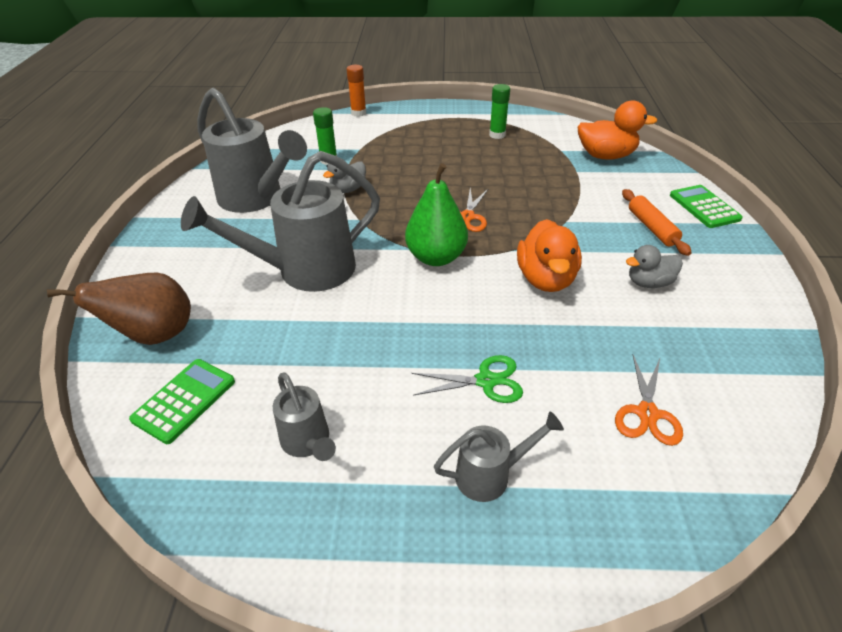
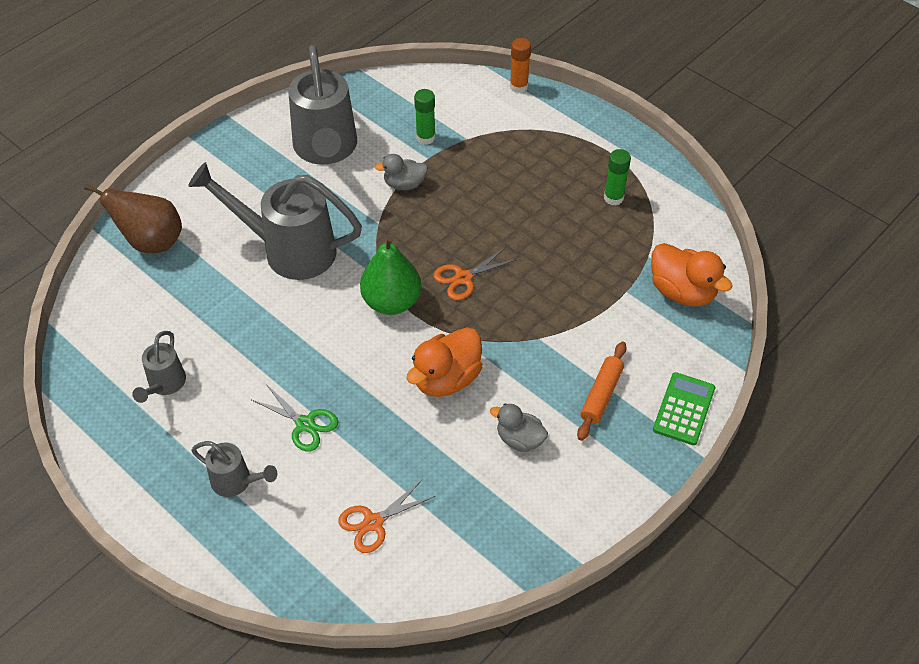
camera: 40 degrees right, 10 degrees up
green calculator [129,359,235,444] -> none

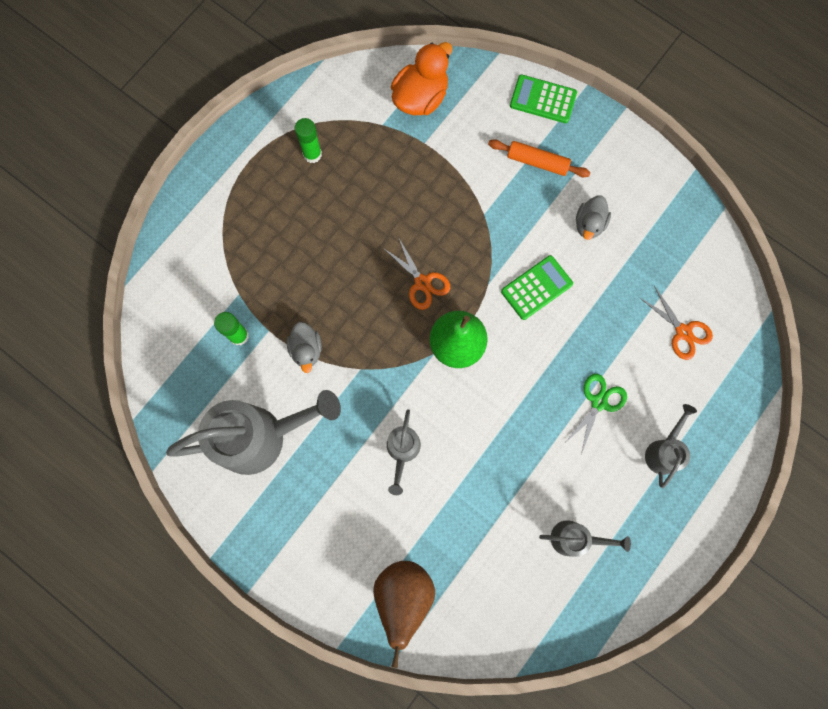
camera: 95 degrees left, 25 degrees up
grey watering can [188,162,362,280] -> grey watering can [387,409,421,495], size x0.50
orange duck [406,327,483,397] -> green calculator [501,255,573,320]
orange glue stick [510,38,531,93] -> none

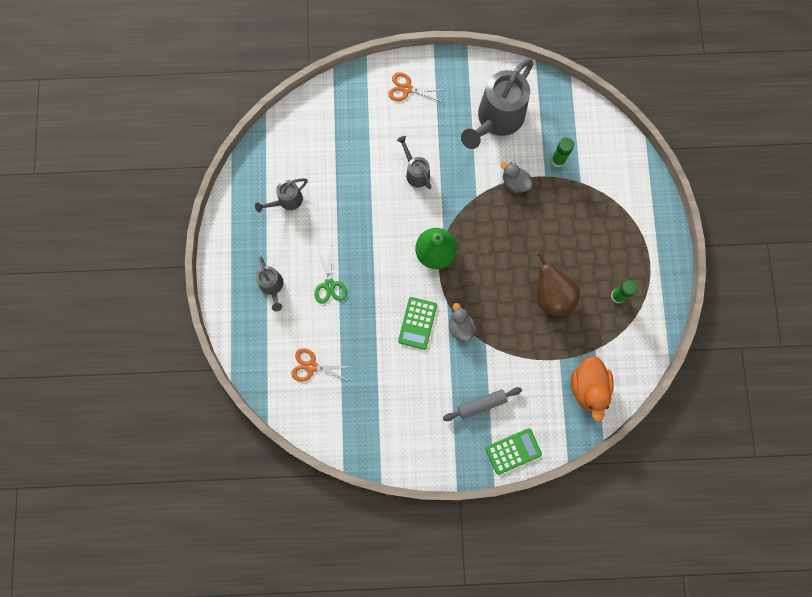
camera: 140 degrees right, 0 degrees up
brown pear [373,561,435,668] -> brown pear moved to [537,252,580,316]
orange scissors [383,237,450,310] -> orange scissors moved to [388,72,442,102]
orange rolling pin [488,139,590,177] -> grey rolling pin [443,387,522,421]
grey duck [576,196,611,240] -> grey duck moved to [449,303,476,342]

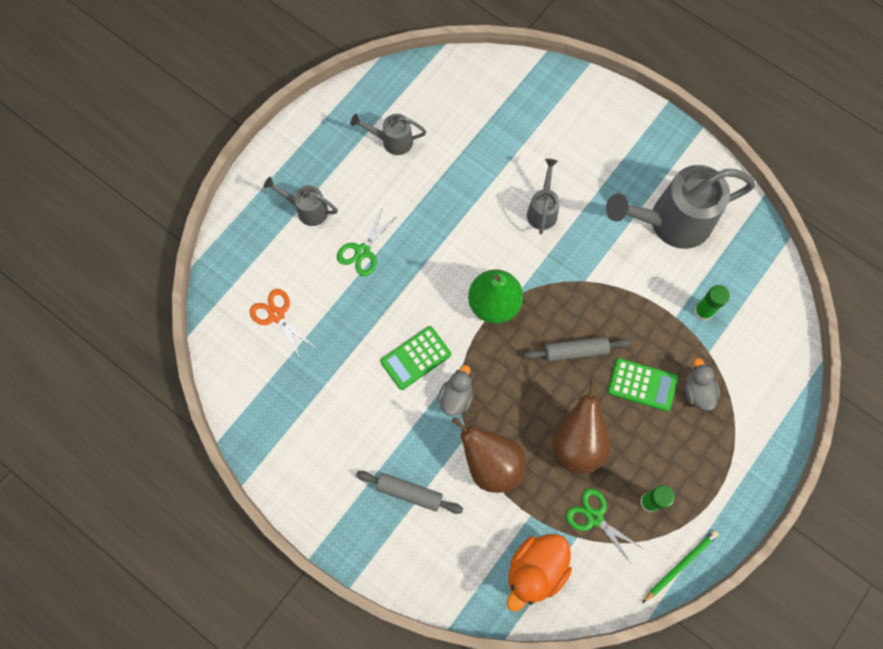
camera: 40 degrees right, 5 degrees down
grey watering can [256,256,283,311] -> grey watering can turned 90 degrees clockwise [263,177,338,226]
orange scissors [388,72,442,102] -> none
green calculator [485,428,542,475] -> green calculator moved to [608,358,678,411]
grey duck [500,162,533,193] -> grey duck moved to [685,358,720,411]
none -> brown pear [452,417,526,493]
none -> grey rolling pin [524,337,631,362]
none -> green scissors [566,488,644,563]
none -> green pencil [642,530,719,603]

